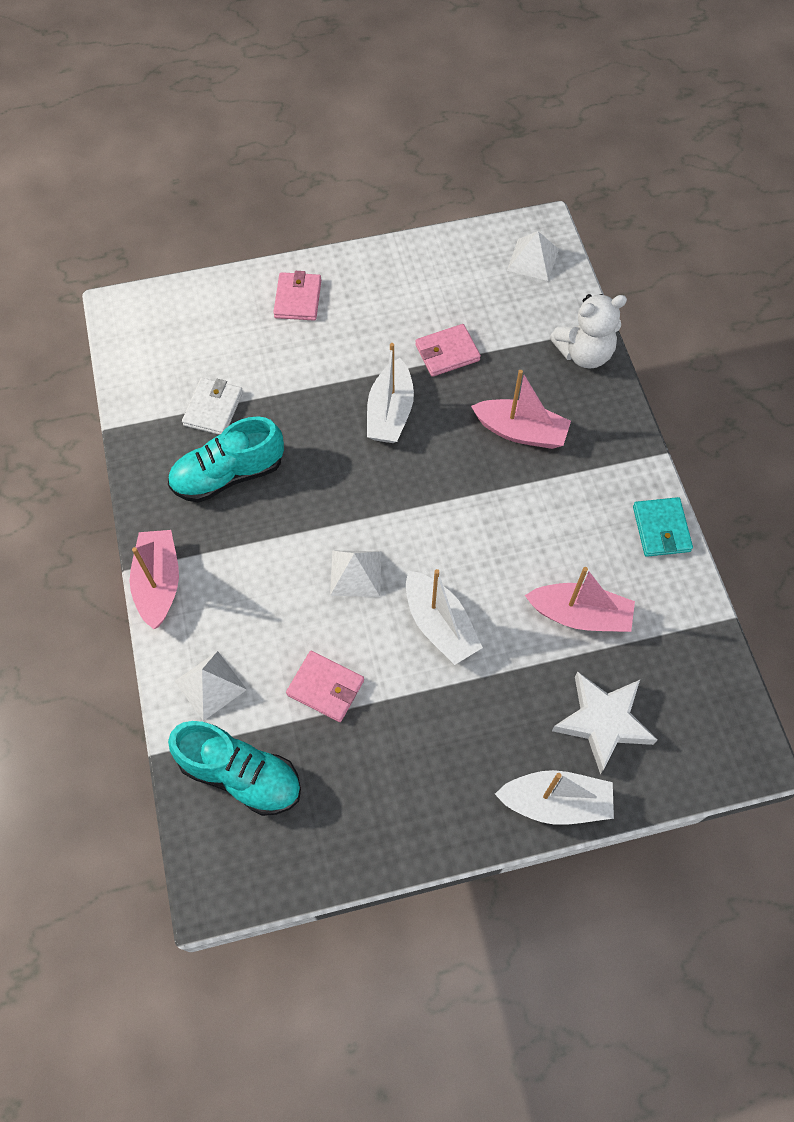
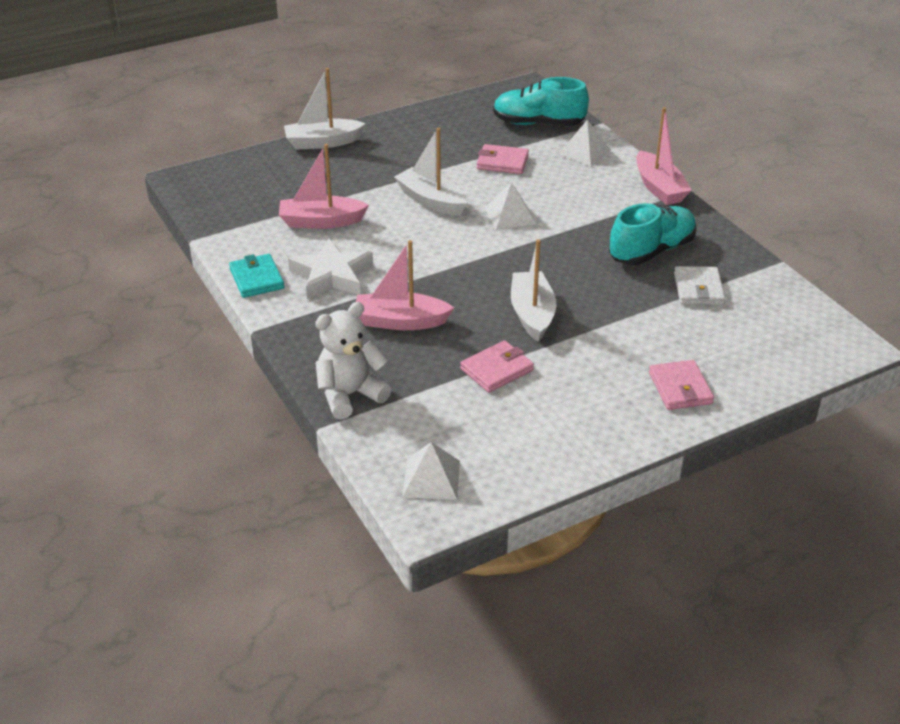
camera: 165 degrees right, 25 degrees down
white star [552,672,657,774] -> white star moved to [288,239,373,299]

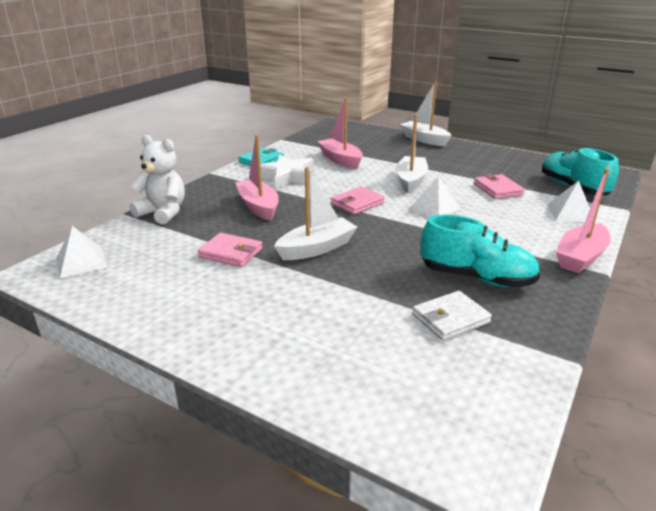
camera: 60 degrees right, 10 degrees down
pink wallet [649,360,714,410] -> pink wallet moved to [331,187,385,215]

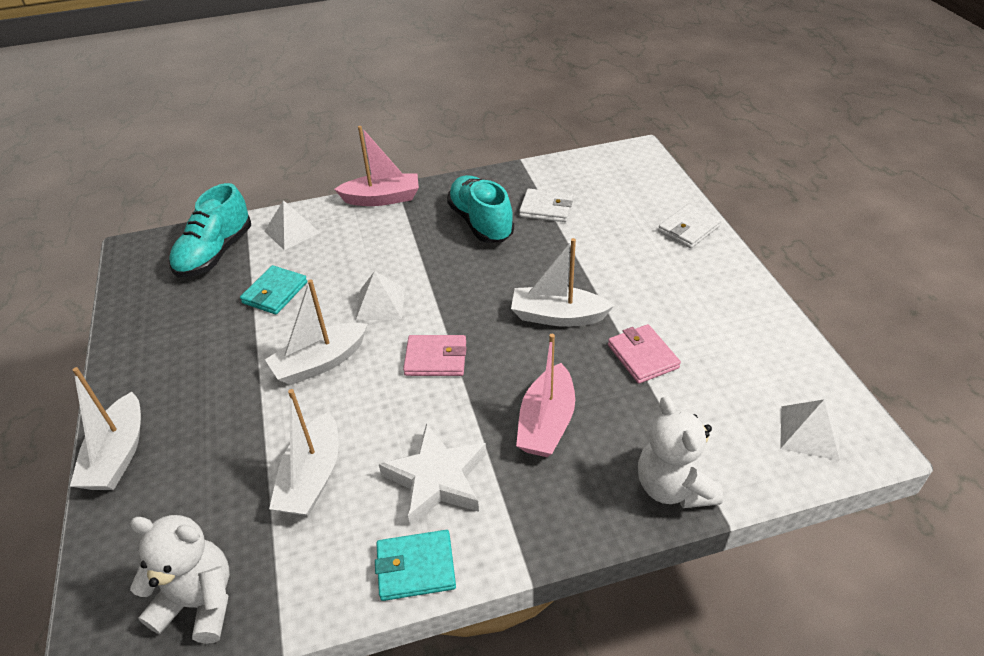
camera: 135 degrees left, 15 degrees up
pink boat [317,98,363,169] -> white boat [269,389,339,516]
pink wallet [474,174,525,199] -> turquoise wallet [240,265,307,315]
none -> white teddy bear [130,515,230,644]
none -> white wallet [658,204,721,248]

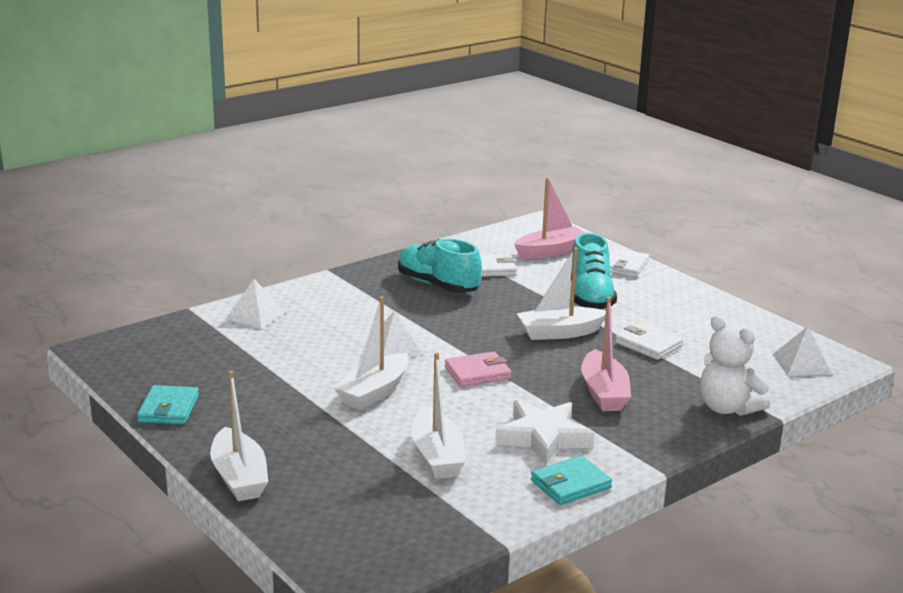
camera: 25 degrees left, 20 degrees down
white teddy bear [130,515,230,644] -> none
turquoise shoe [169,183,251,277] -> turquoise shoe moved to [571,233,617,309]
turquoise wallet [240,265,307,315] -> turquoise wallet moved to [137,385,199,424]
pink boat [334,126,419,206] -> pink boat moved to [514,178,585,259]
pink wallet [608,324,681,384] -> white wallet [615,323,683,360]

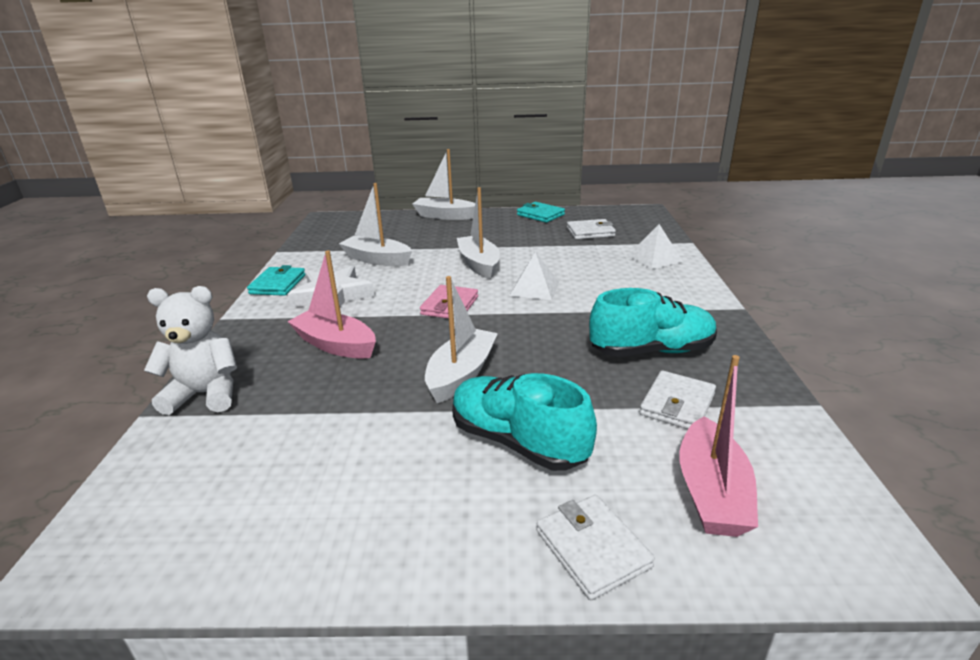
camera: 130 degrees right, 5 degrees up
white wallet [615,323,683,360] -> white wallet moved to [567,219,616,239]
white pyramid [772,326,832,376] -> none

